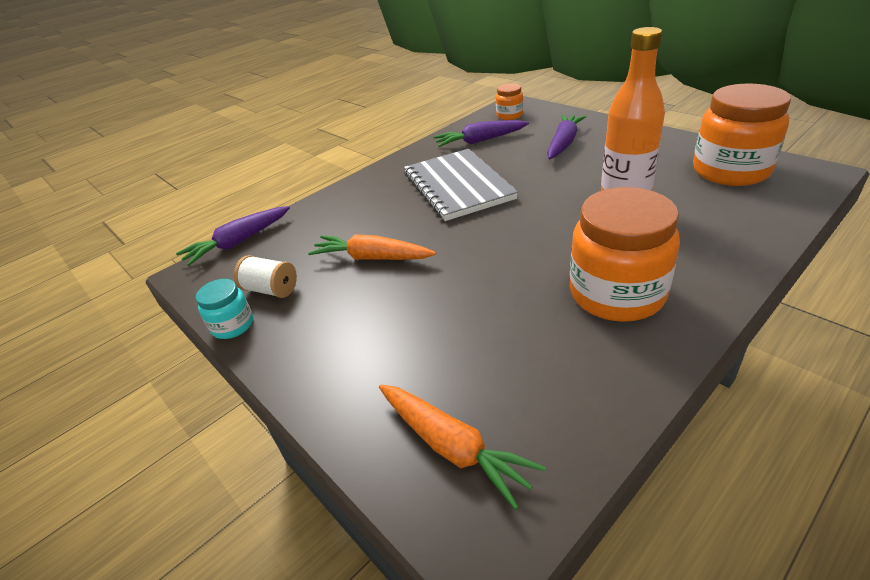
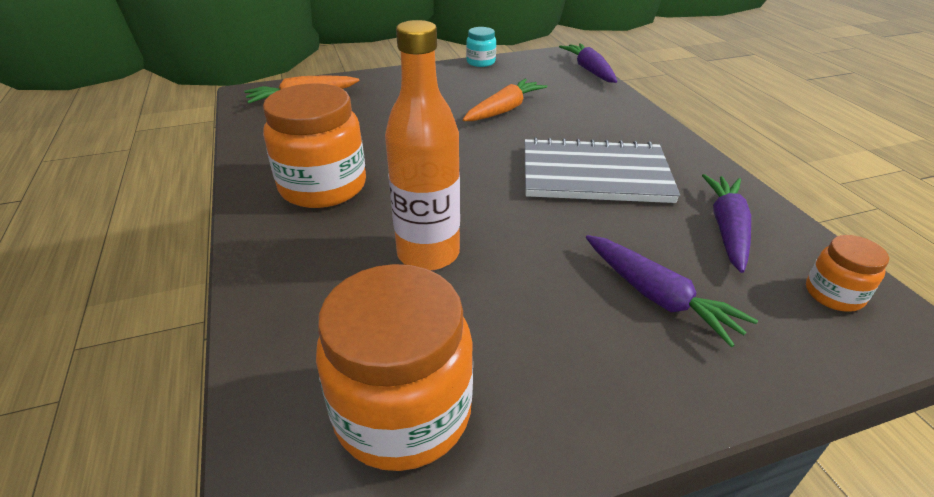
camera: 110 degrees right, 0 degrees up
white spool [234,255,297,298] -> none

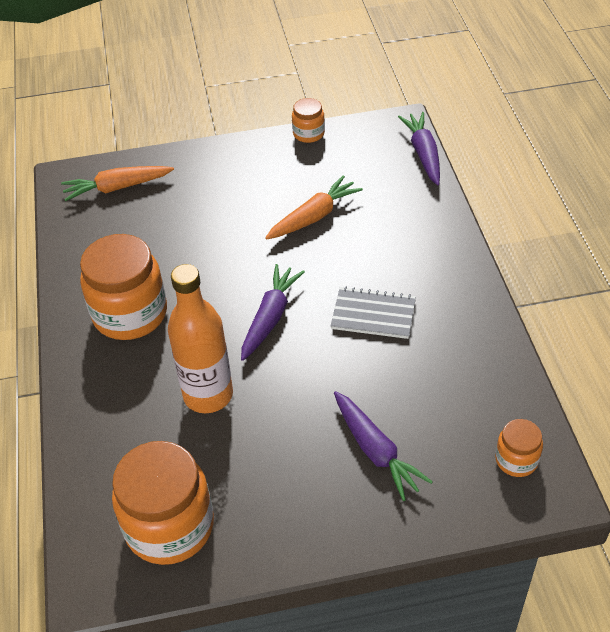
camera: 10 degrees right, 10 degrees up
turquoise jar [466,27,496,67] -> orange jar [292,98,325,143]
grey notebook [525,137,680,203] -> grey notebook [331,287,416,339], size x0.60
purple carrot [702,174,751,273] -> purple carrot moved to [241,264,305,361]

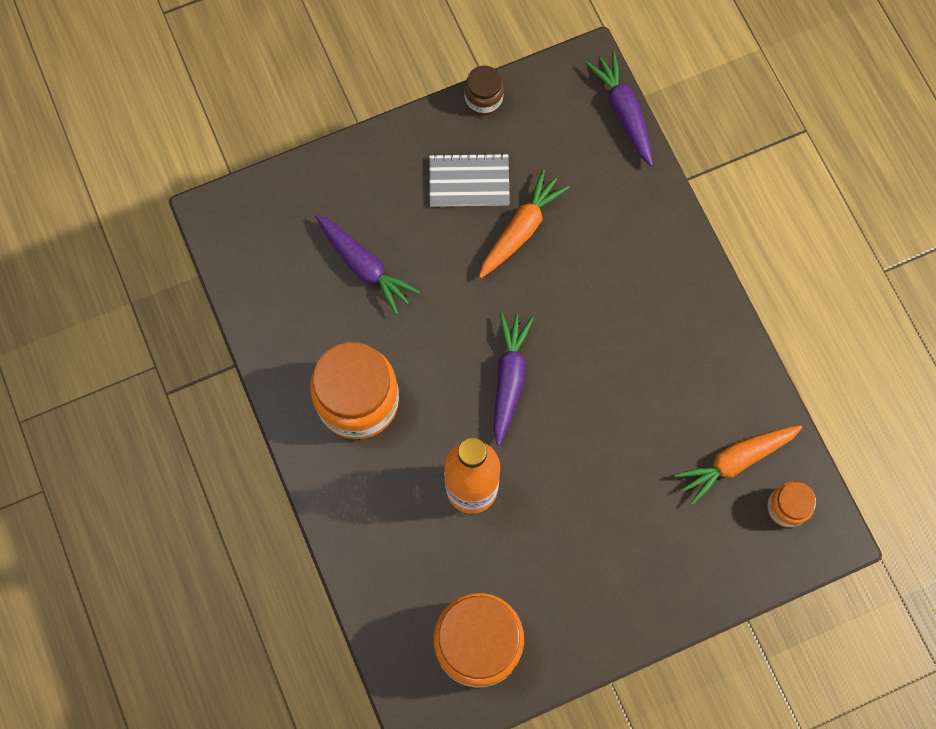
camera: 15 degrees left, 25 degrees up
orange carrot [61,166,174,201] -> orange carrot moved to [674,425,803,505]
orange jar [292,98,325,143] -> brown jar [464,66,504,116]
grey notebook [331,287,416,339] -> grey notebook moved to [429,153,510,207]
purple carrot [334,391,433,501] -> purple carrot moved to [315,214,420,315]

